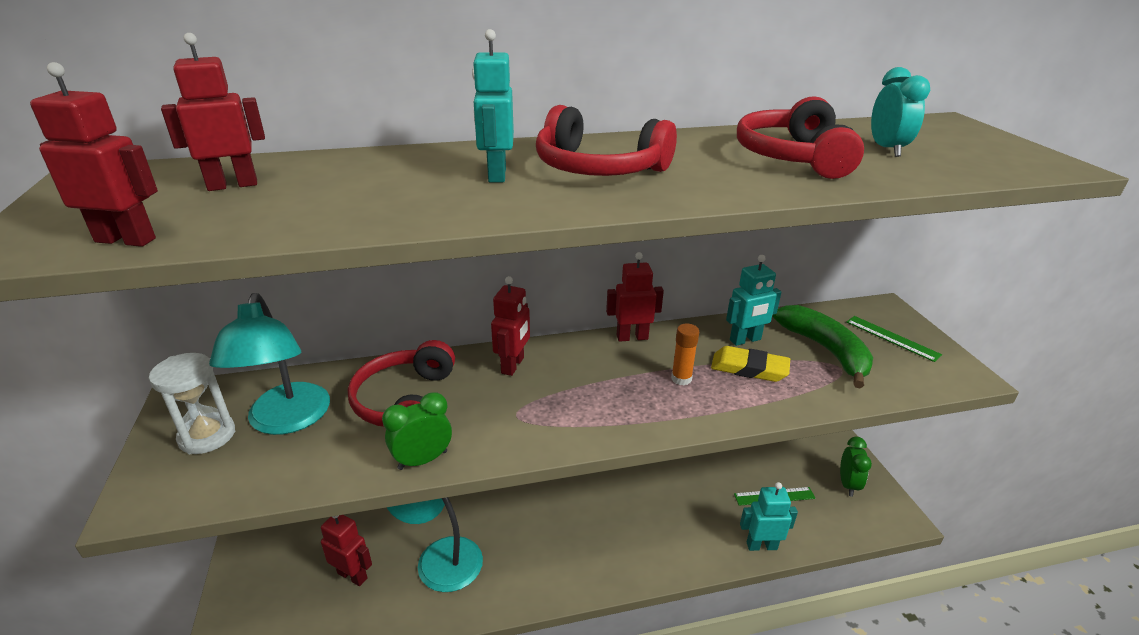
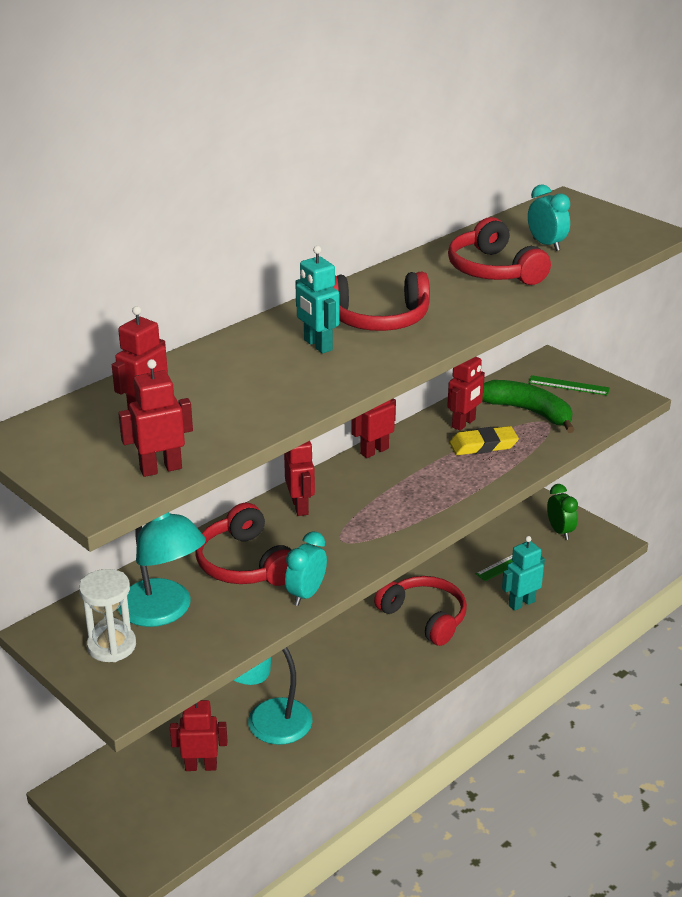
camera: 30 degrees left, 0 degrees up
green clock [382,392,452,470] -> turquoise clock [285,531,327,606]
orange glue stick [671,323,699,385] -> none
turquoise robot [726,255,781,346] -> red robot [447,357,485,431]
none -> red headphones [374,576,467,646]

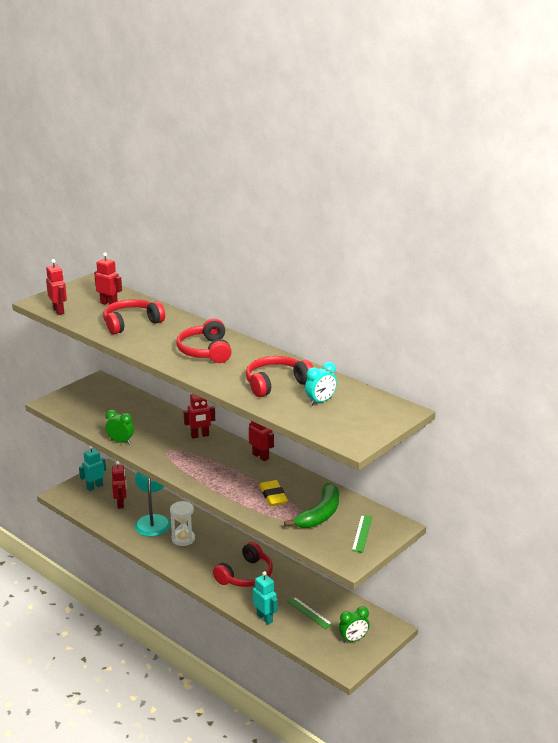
camera: 85 degrees right, 5 degrees down
white hourglass [79,569,136,662] -> white hourglass moved to [170,501,195,546]
turquoise lamp [118,512,206,627] -> none
red headphones [195,503,292,586] -> red headphones moved to [103,299,165,335]
turquoise clock [285,531,327,606] -> green clock [106,410,134,445]
turquoise robot [295,246,339,353] -> turquoise robot moved to [79,446,106,491]
red robot [447,357,485,431] -> none

